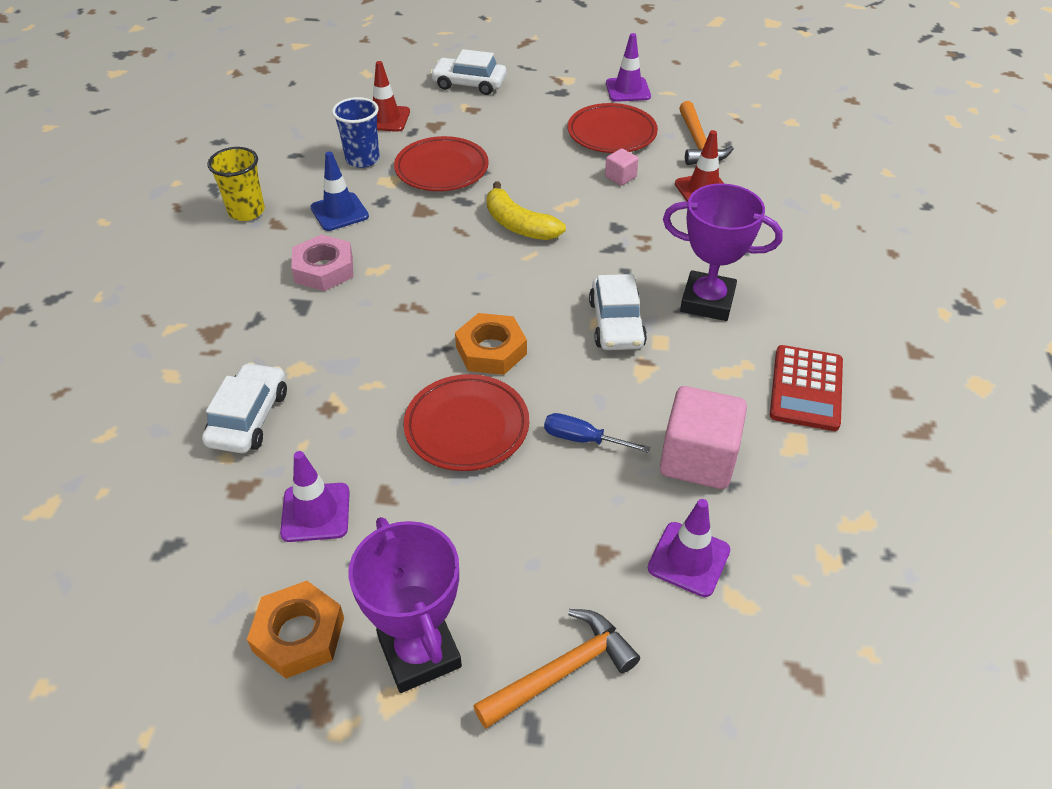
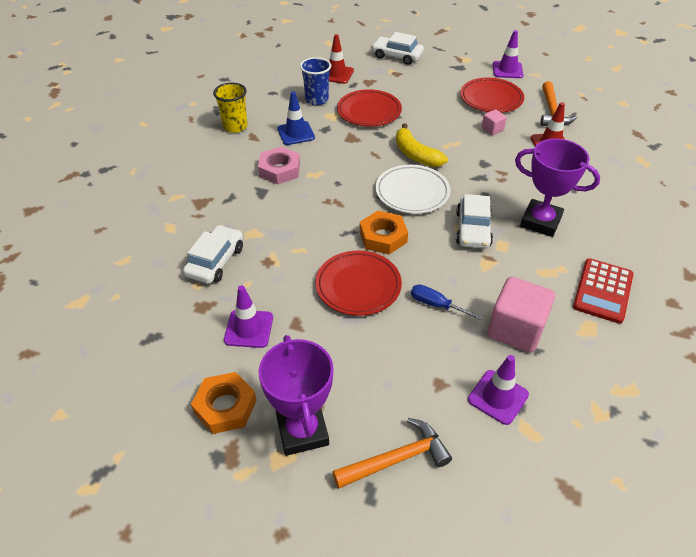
camera: 10 degrees right, 0 degrees up
none -> white plate [376,165,450,214]

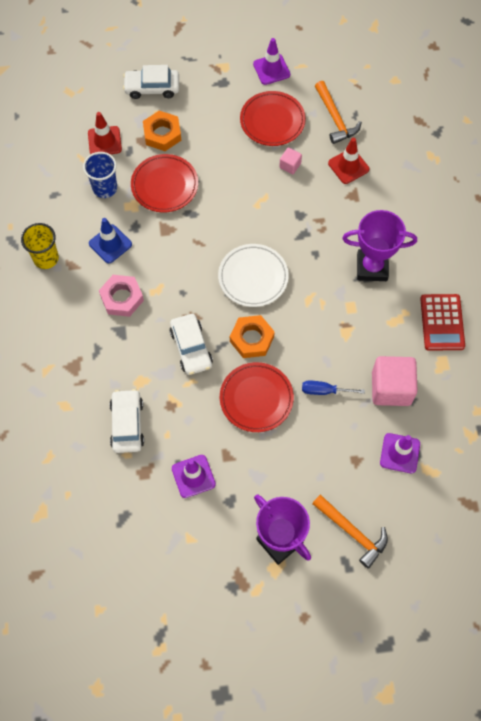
camera: 25 degrees left, 20 degrees up
orange nut [191,372,257,434] -> orange nut moved to [143,111,181,151]
orange hammer [332,418,452,489] -> orange hammer turned 90 degrees clockwise [312,495,388,569]
yellow banana [396,123,448,167] -> none
white car [456,194,493,248] -> white car moved to [170,314,213,375]

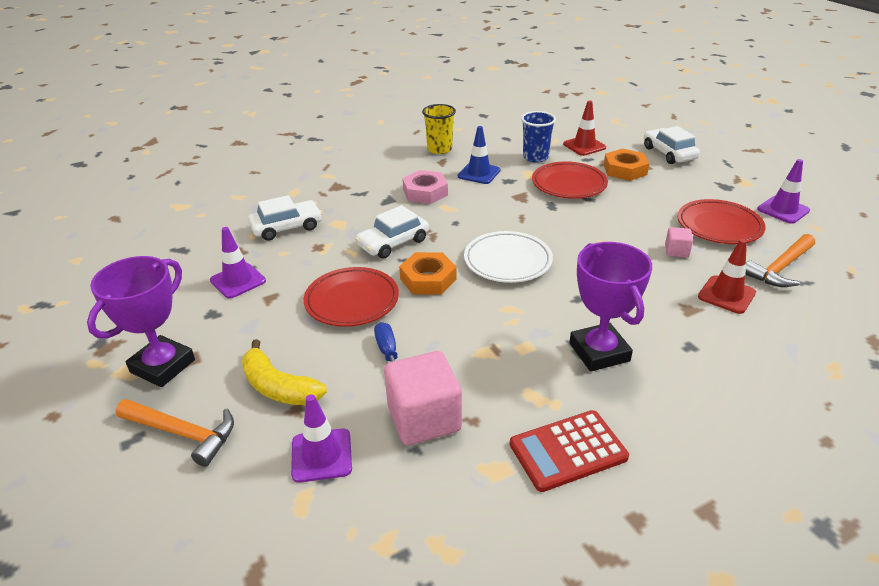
camera: 70 degrees right, 30 degrees down
orange hammer [312,495,388,569] -> orange hammer turned 90 degrees counterclockwise [116,399,234,467]
none -> yellow banana [241,339,327,405]

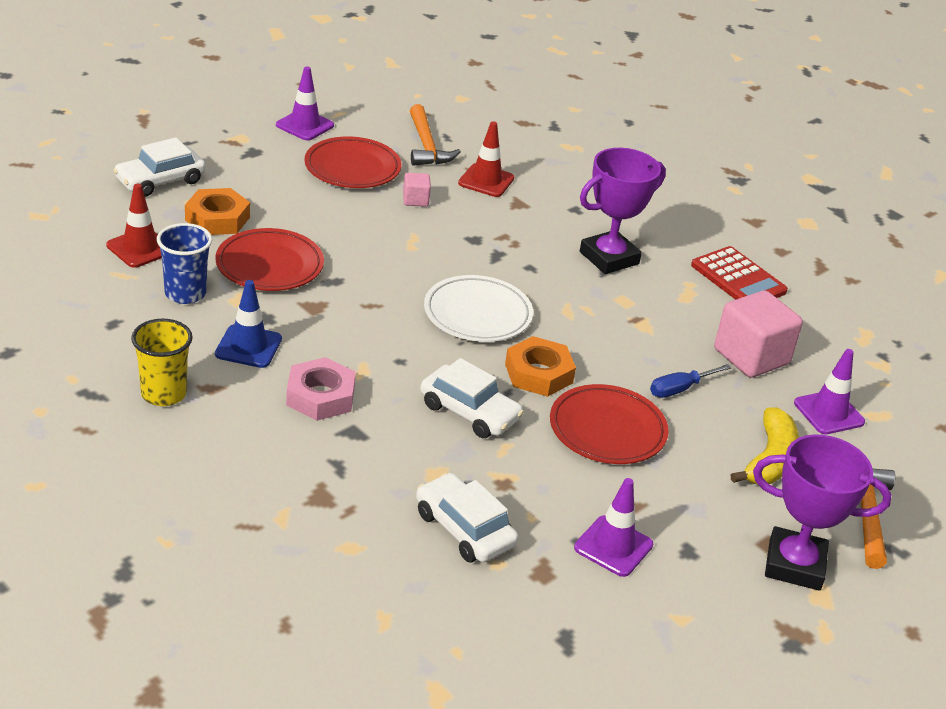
camera: 110 degrees left, 0 degrees up
orange hammer [745,234,815,287] -> orange hammer turned 45 degrees clockwise [410,104,461,166]

